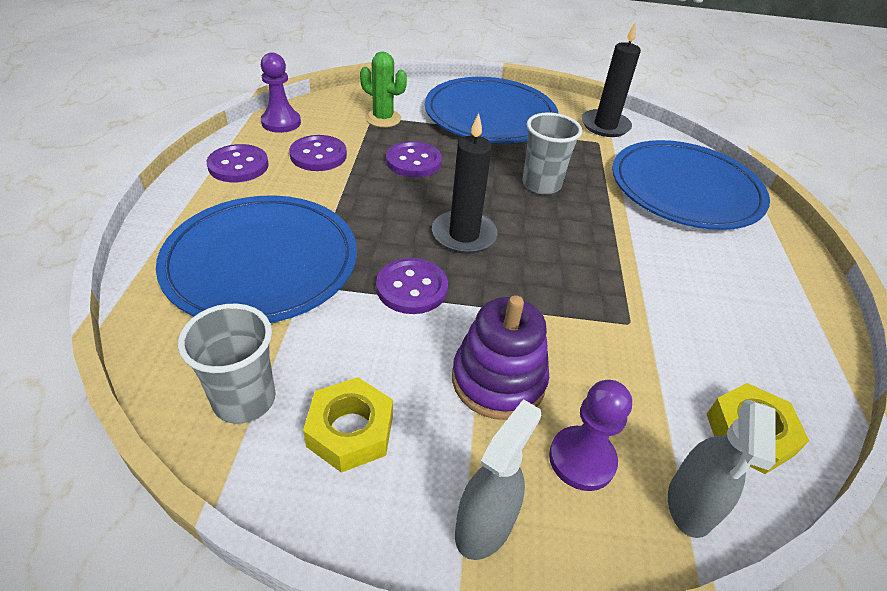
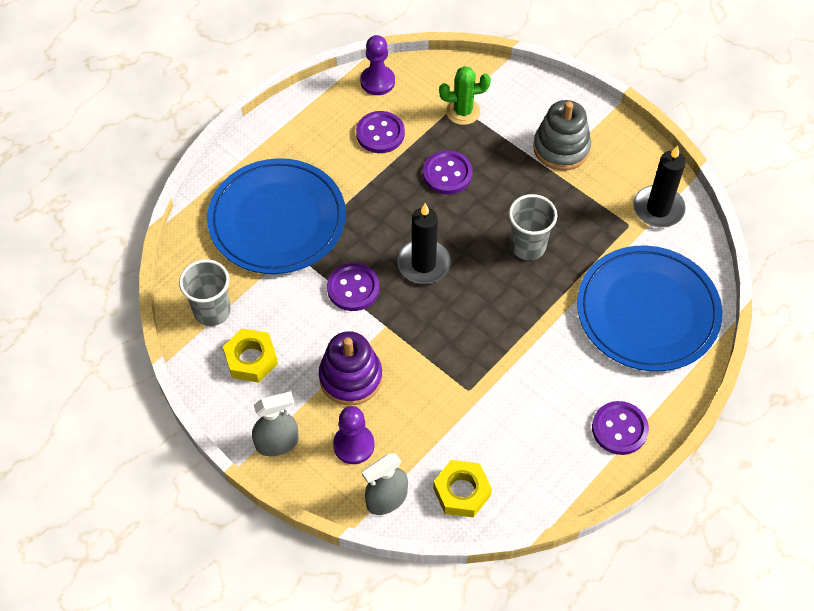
camera: 40 degrees right, 15 degrees up
purple button [206,144,269,182] -> purple button moved to [592,401,649,455]
green cactus [360,51,407,127] -> green cactus turned 75 degrees counterclockwise [439,66,491,125]
blue plate [425,77,559,143] -> grey stacking toy [533,100,591,171]

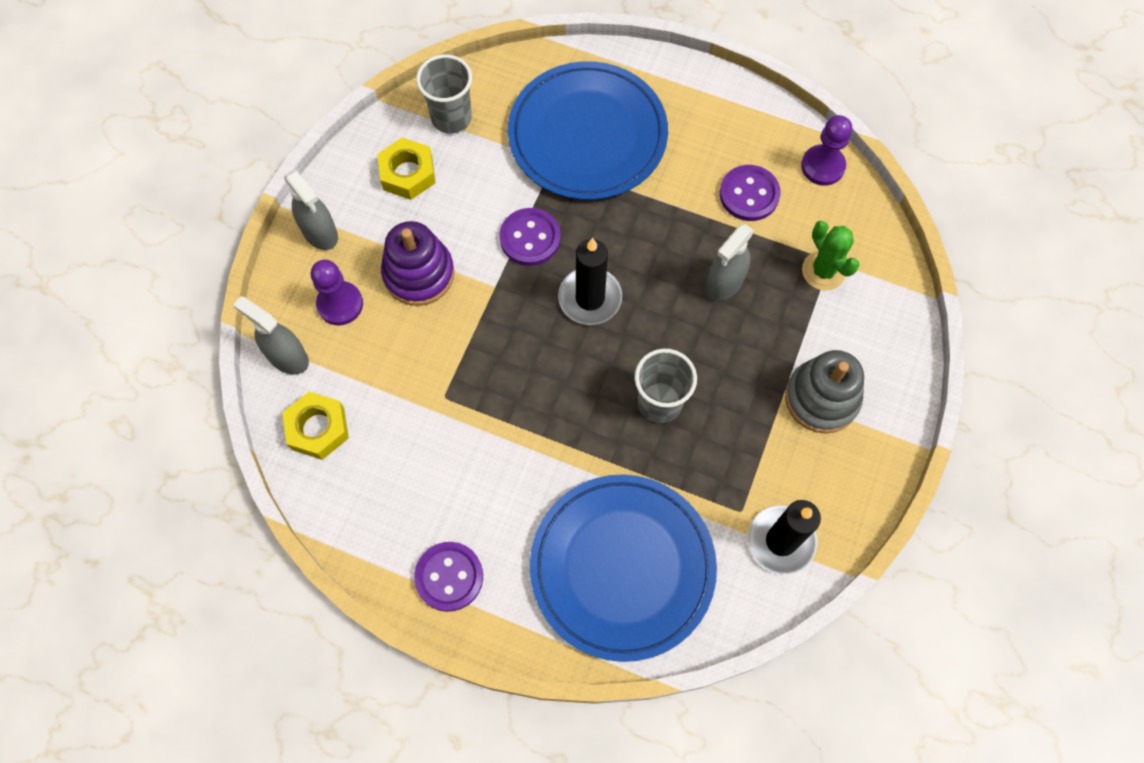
camera: 70 degrees right, 10 degrees up
purple button [423,151,473,195] -> grey spray bottle [706,224,754,301]

